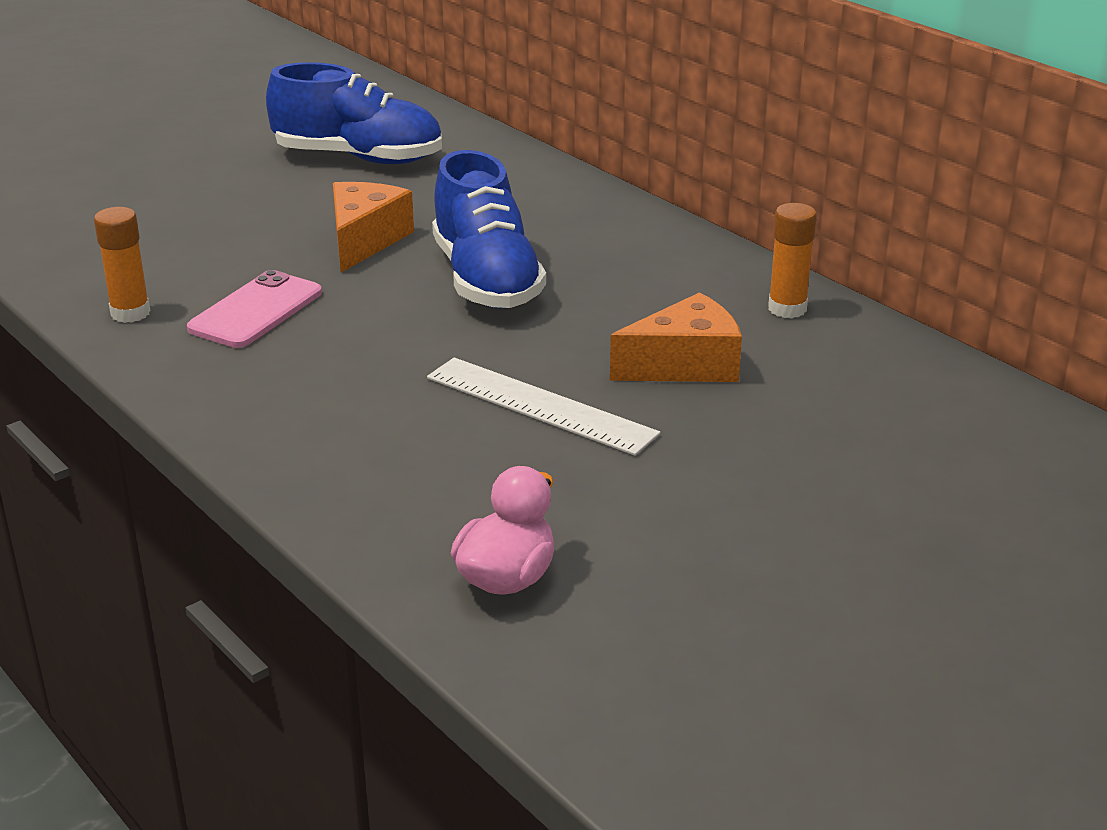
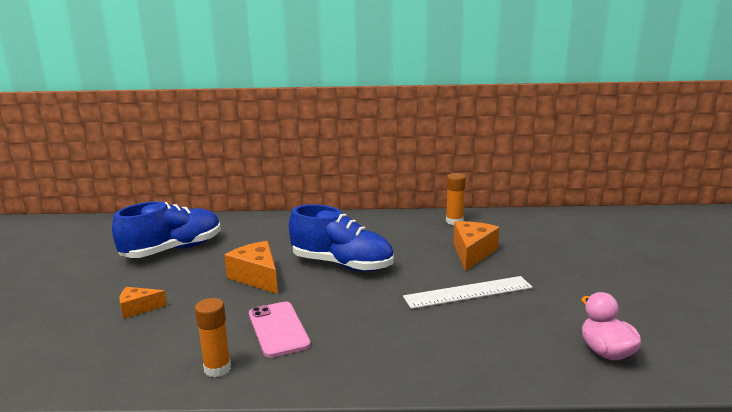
camera: 50 degrees left, 10 degrees down
none -> orange cheese [119,287,167,319]

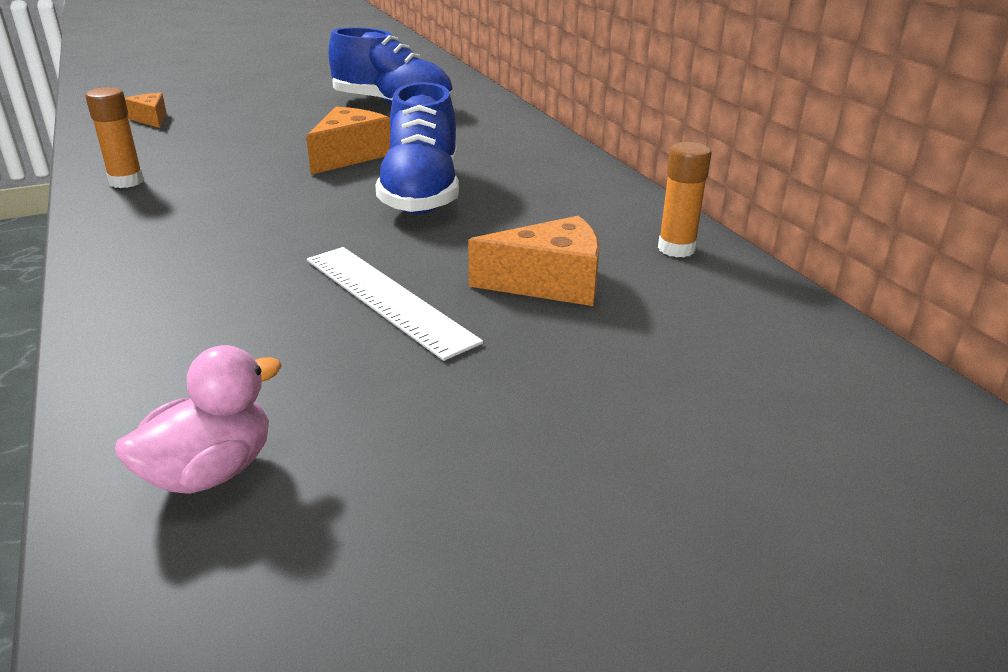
camera: 65 degrees right, 10 degrees up
orange cheese [119,287,167,319] -> orange cheese moved to [125,93,167,128]
pink phone [249,302,311,358] -> none

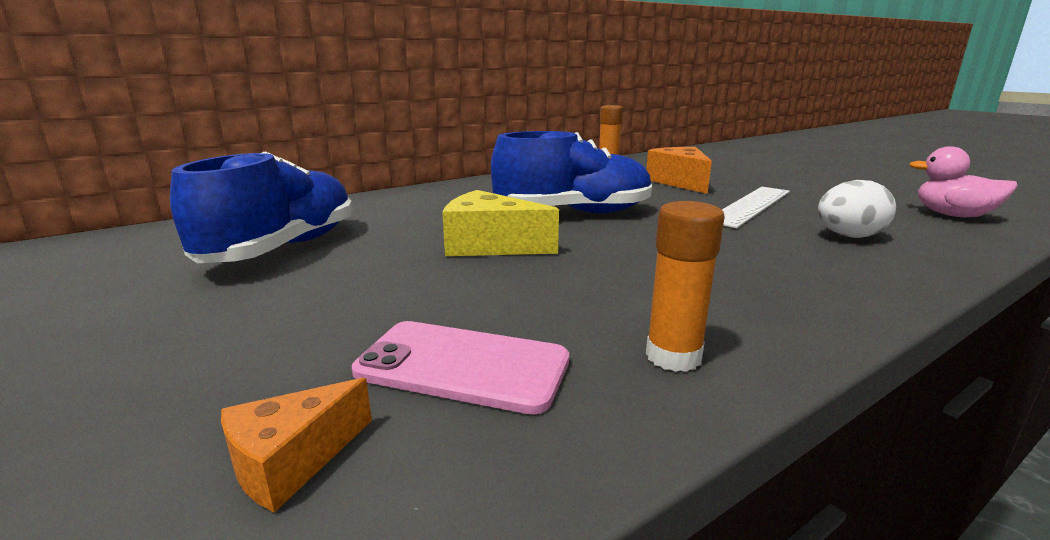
camera: 100 degrees left, 10 degrees down
orange cheese [306,107,391,175] -> yellow cheese [442,190,559,256]
none -> pink phone [352,321,569,414]
none -> white egg [818,180,896,238]

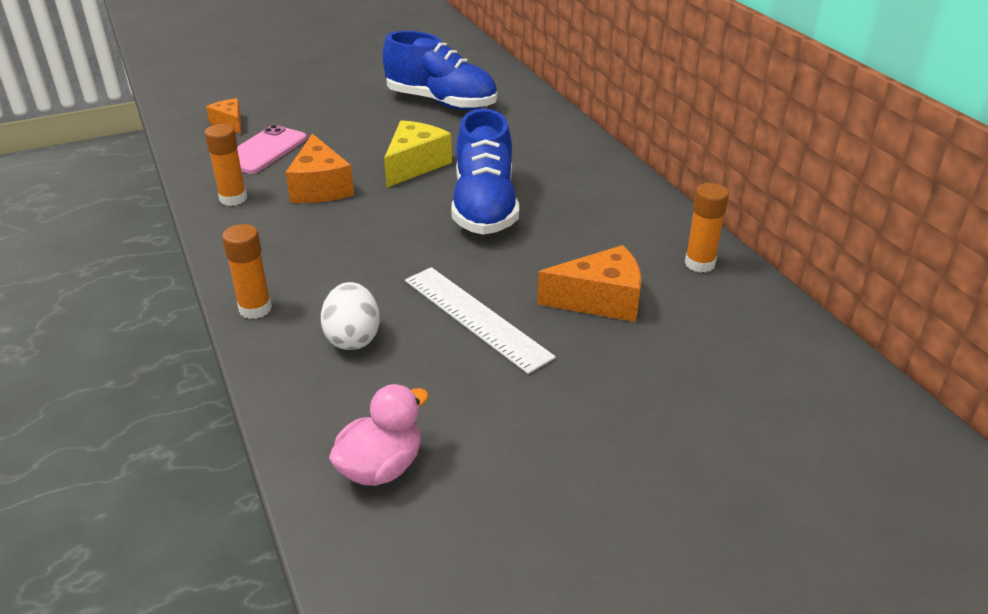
camera: 100 degrees right, 15 degrees up
none -> orange glue stick [222,224,272,319]
none -> orange cheese [286,134,354,203]

